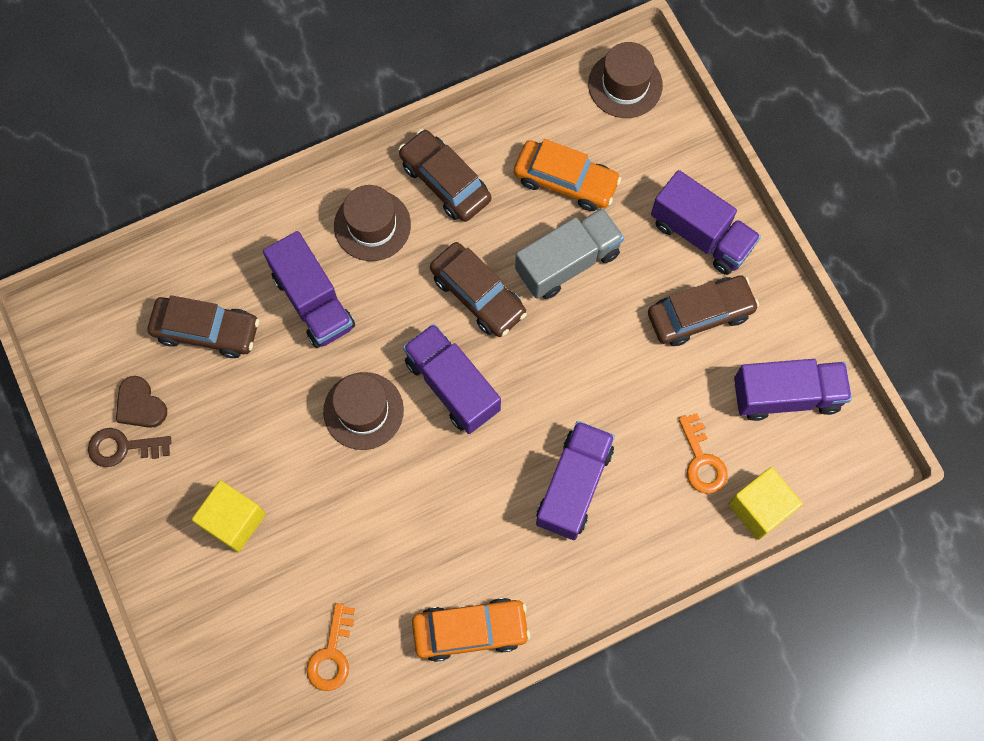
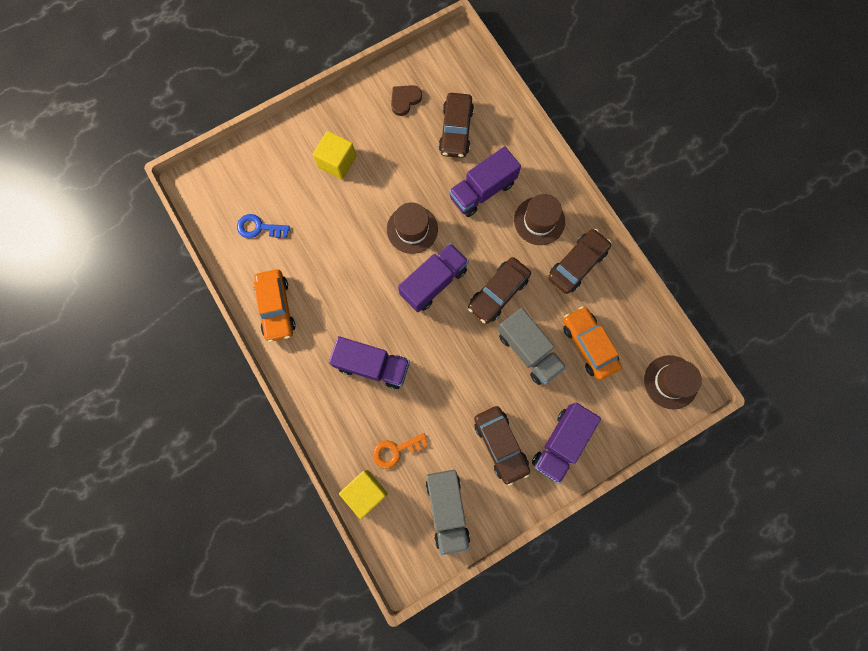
camera: 85 degrees right, 5 degrees up
brown key [88,428,171,467] -> none
orange key [306,603,355,691] -> blue key [237,214,290,238]
orange car [514,139,621,211] -> orange car turned 135 degrees clockwise [563,306,622,380]
purple truck [734,359,852,421] -> grey truck [426,470,470,555]

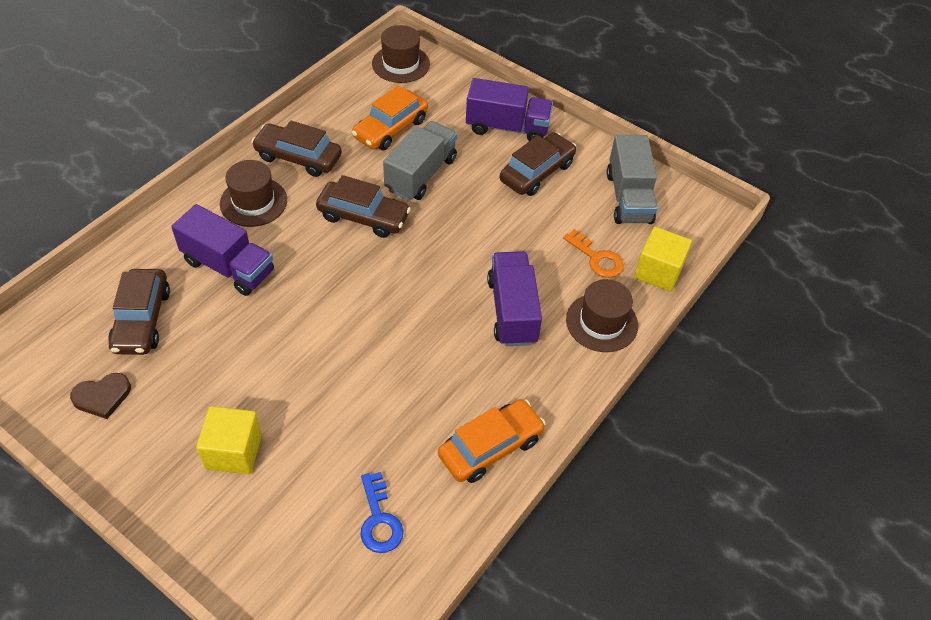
camera: 115 degrees left, 25 degrees down
brown hat [387,202,438,254] -> brown hat moved to [566,279,638,352]
brown heart [391,85,422,116] -> brown heart turned 45 degrees counterclockwise [70,373,131,419]
purple truck [398,243,469,312] -> none
grey truck [426,470,470,555] -> grey truck turned 120 degrees clockwise [607,135,658,224]
brown car [439,93,474,158] -> brown car turned 105 degrees clockwise [108,269,170,355]

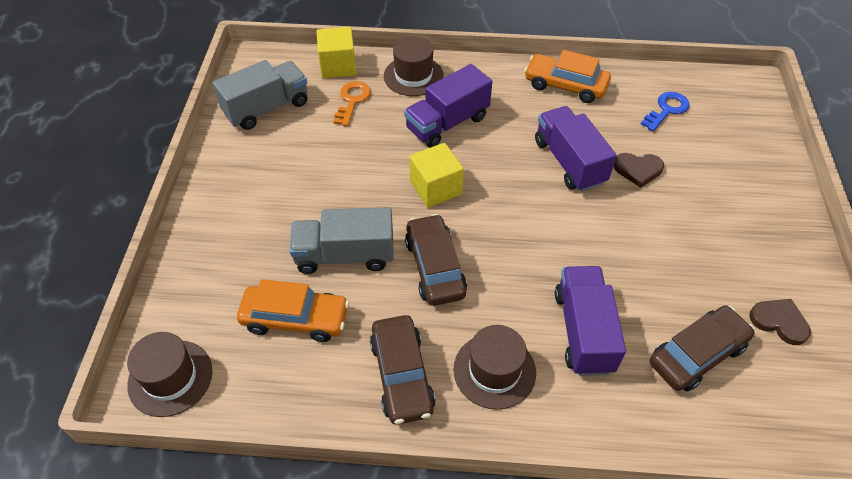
camera: 120 degrees left, 0 degrees up
yellow cube [196,406,262,474] -> yellow cube moved to [410,143,464,208]
purple truck [466,78,553,141] -> purple truck moved to [535,106,617,192]
brown car [500,133,576,196] -> none
none -> brown heart [614,153,664,188]

